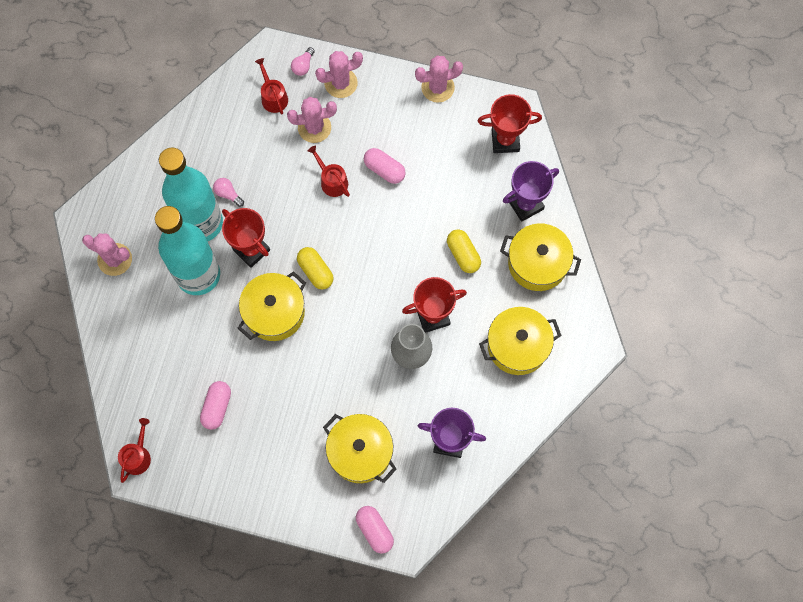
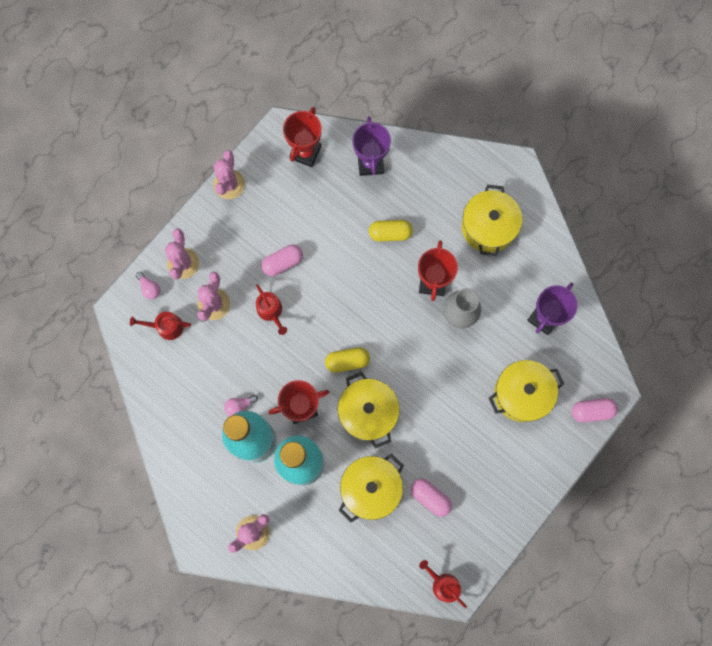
camera: 65 degrees left, 5 degrees up
red watering can [308,146,350,197] -> red watering can turned 105 degrees counterclockwise [256,284,287,335]
yellow pot [500,223,581,291] -> yellow pot moved to [338,454,404,522]

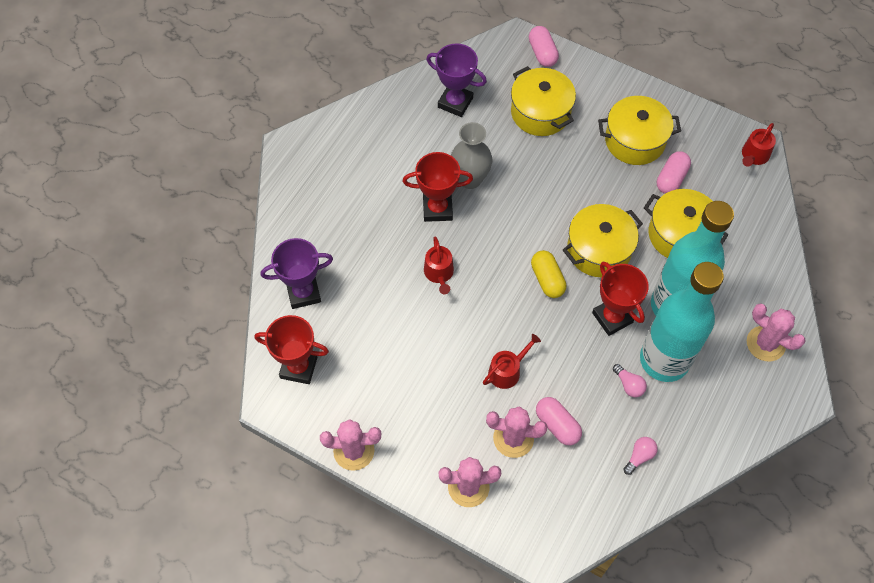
camera: 100 degrees left, 15 degrees down
red watering can [130,312,191,340] -> red watering can moved to [424,236,454,294]
pink light bulb [136,272,160,299] -> pink light bulb moved to [623,437,658,475]
pink capsule [261,245,303,276] -> pink capsule moved to [536,397,582,445]
yellow capsule [369,220,413,242] -> none
yellow pot [462,185,522,256] -> yellow pot moved to [598,96,681,165]

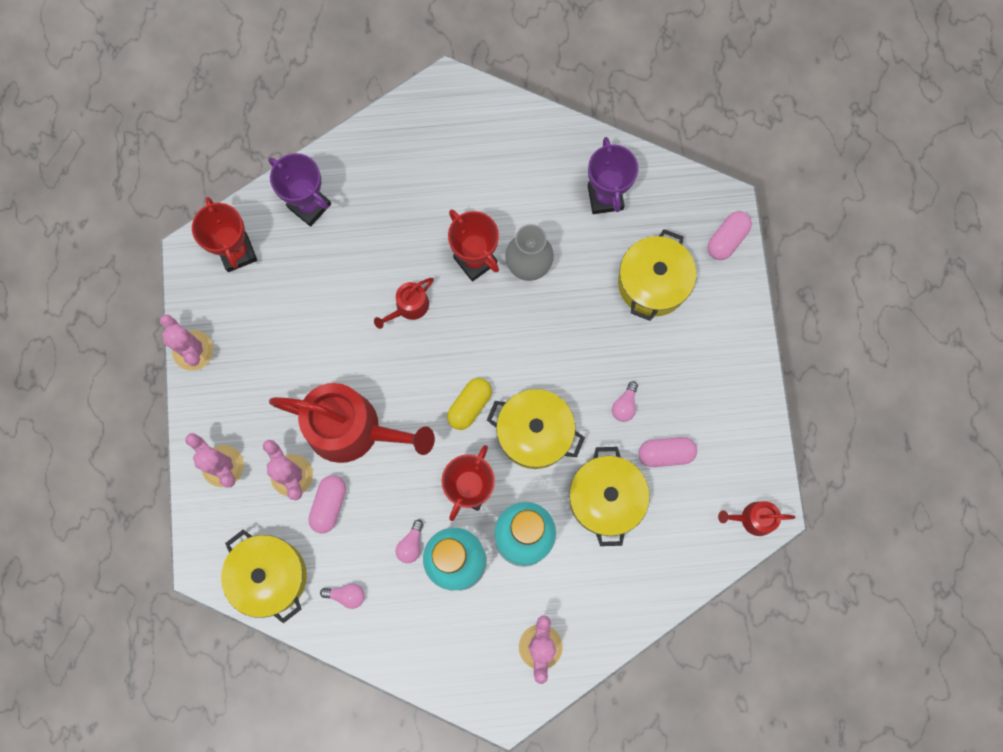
camera: 55 degrees right, 15 degrees up
red watering can [483,334,541,389] -> red watering can [269,383,435,463], size x2.18
yellow pot [598,96,681,165] -> yellow pot moved to [221,530,307,623]
none -> pink light bulb [612,381,638,422]

